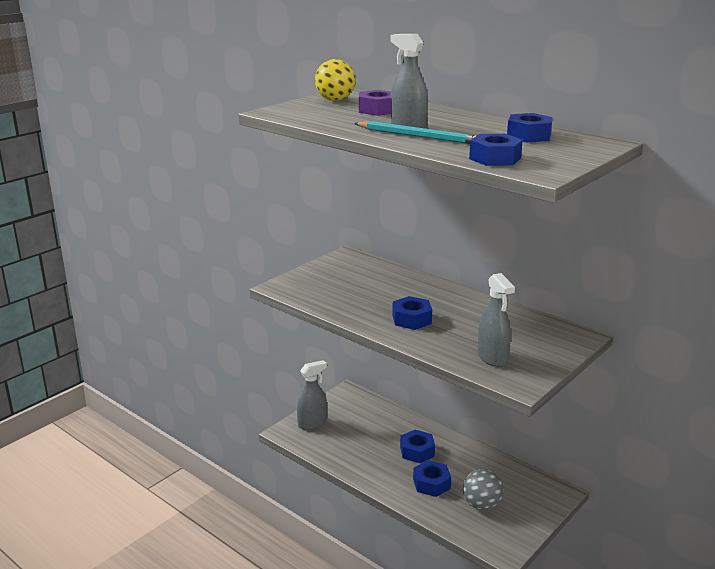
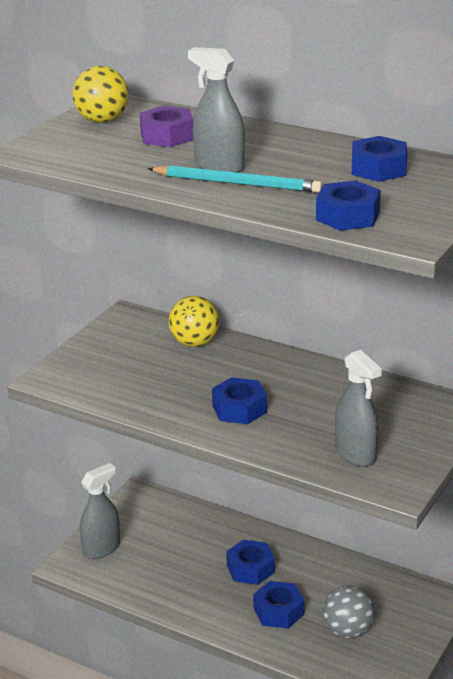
camera: 10 degrees left, 5 degrees up
none -> yellow ball [168,296,220,347]

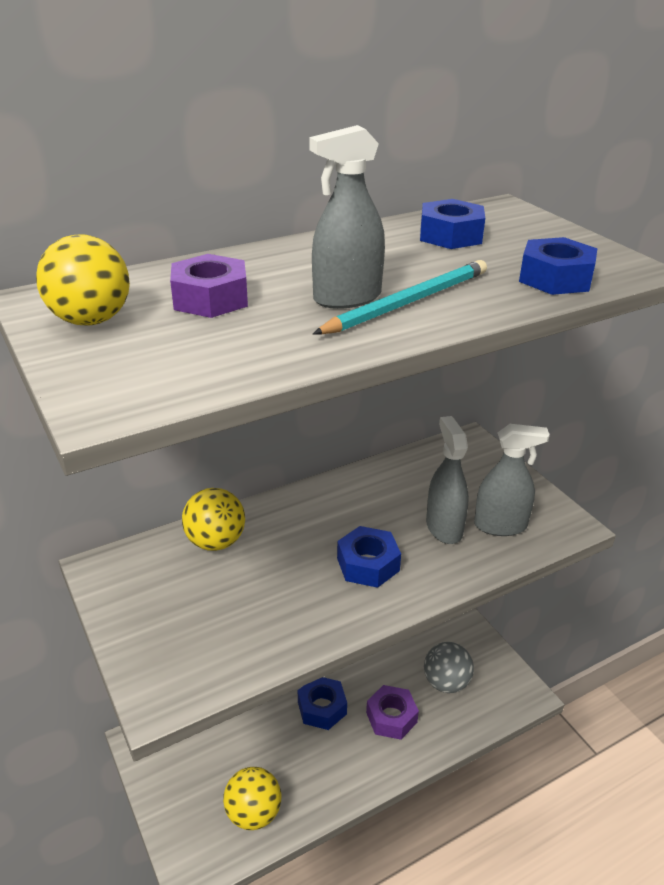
camera: 60 degrees left, 5 degrees up
grey spray bottle [80,463,120,559] -> grey spray bottle moved to [426,416,469,544]
blue nut [253,581,305,629] -> purple nut [366,685,419,740]
none -> yellow ball [223,767,282,830]

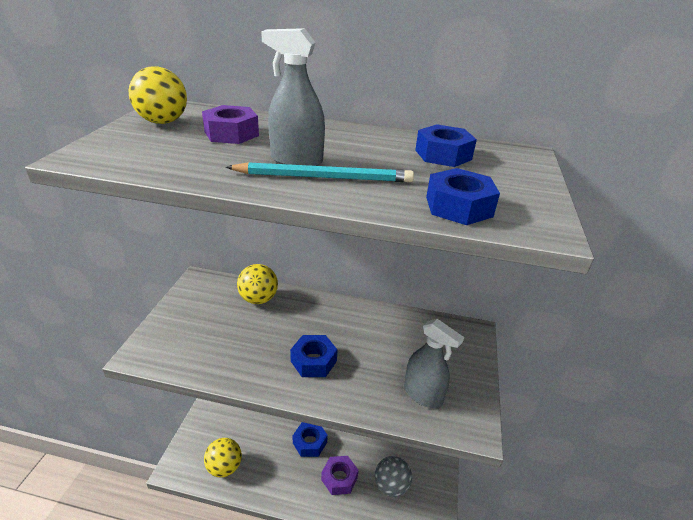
camera: 40 degrees right, 0 degrees up
grey spray bottle [426,416,469,544] -> none

